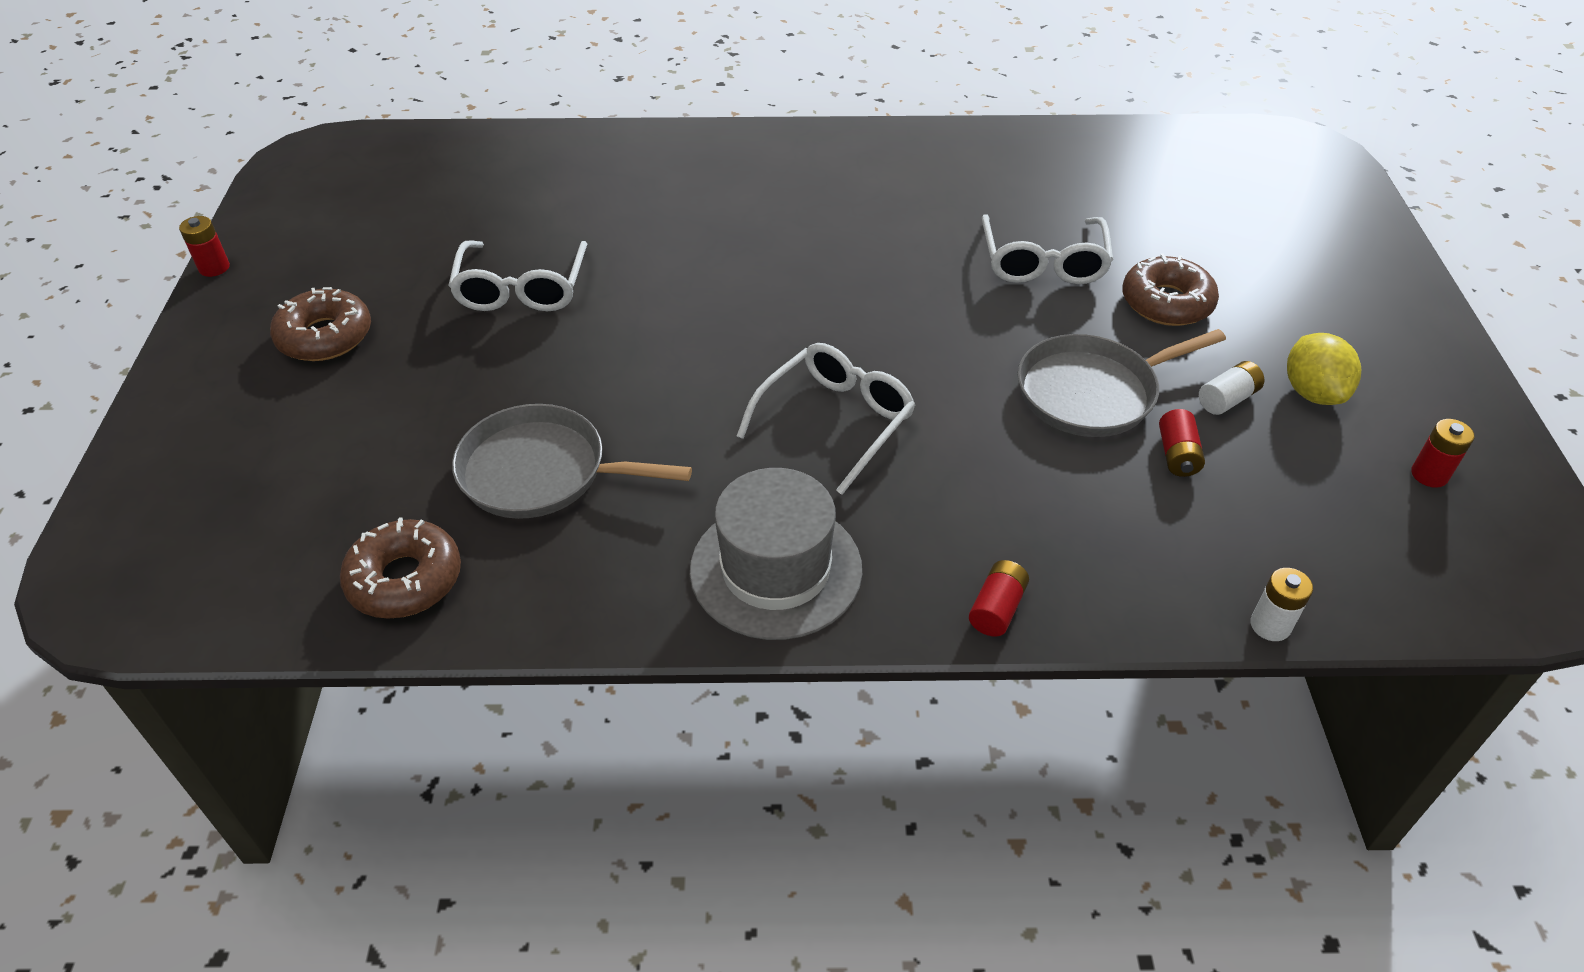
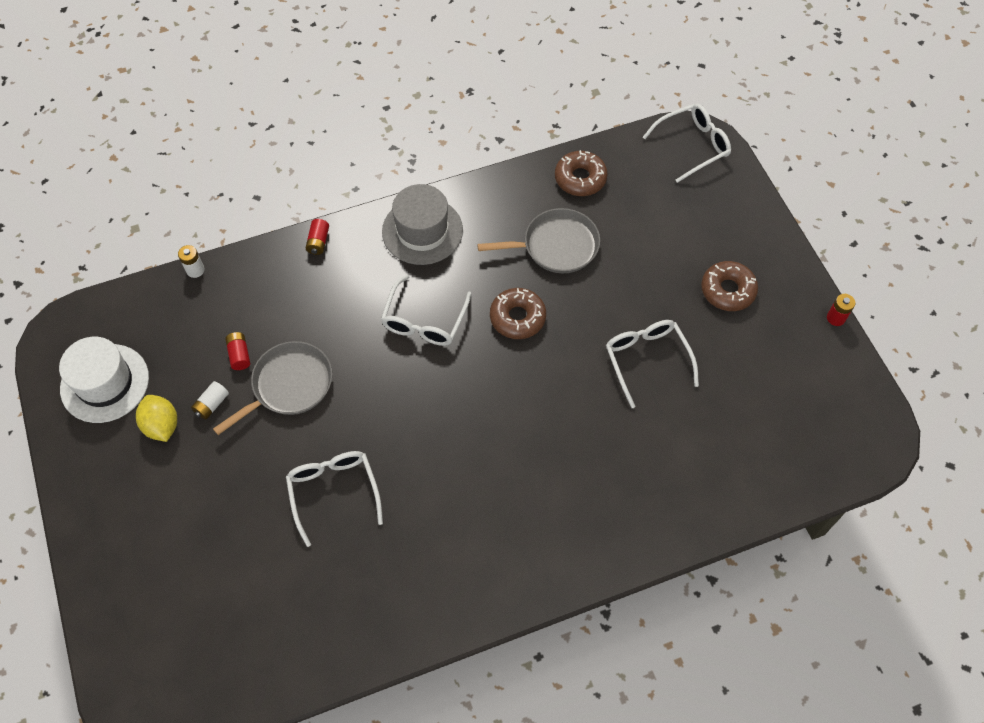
camera: 160 degrees right, 15 degrees up
brown donut [1122,254,1219,326] -> brown donut moved to [490,288,546,339]
red battery [1411,419,1474,488] -> white hat [59,337,149,423]
none -> white glasses [643,104,731,183]

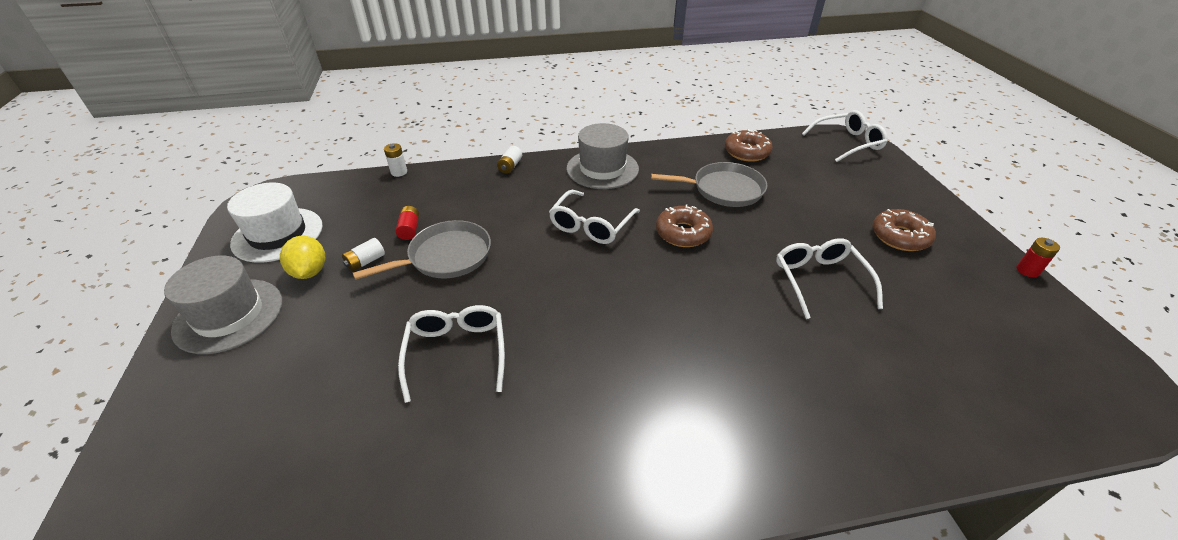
camera: 10 degrees right, 20 degrees down
red battery [306,219,329,255] -> white battery [497,146,522,174]
none -> grey hat [164,256,282,354]

